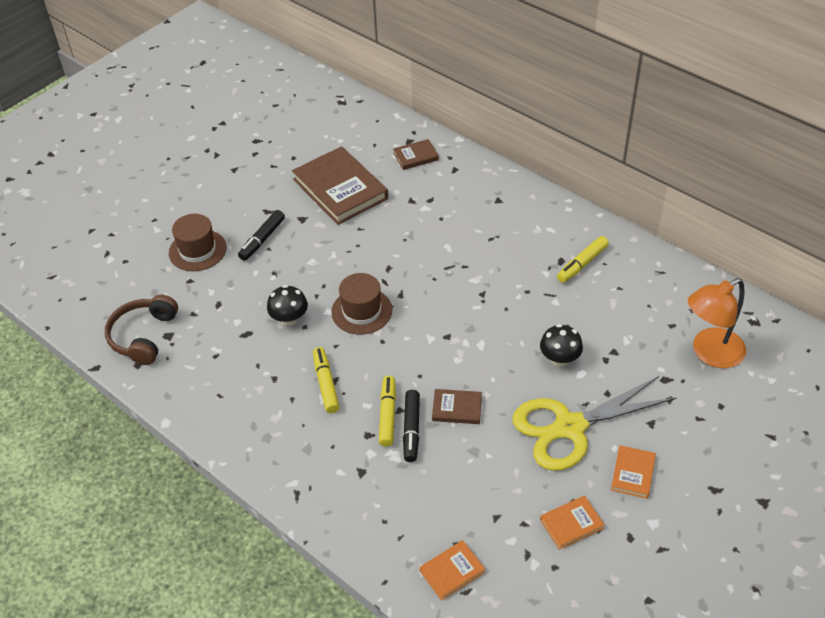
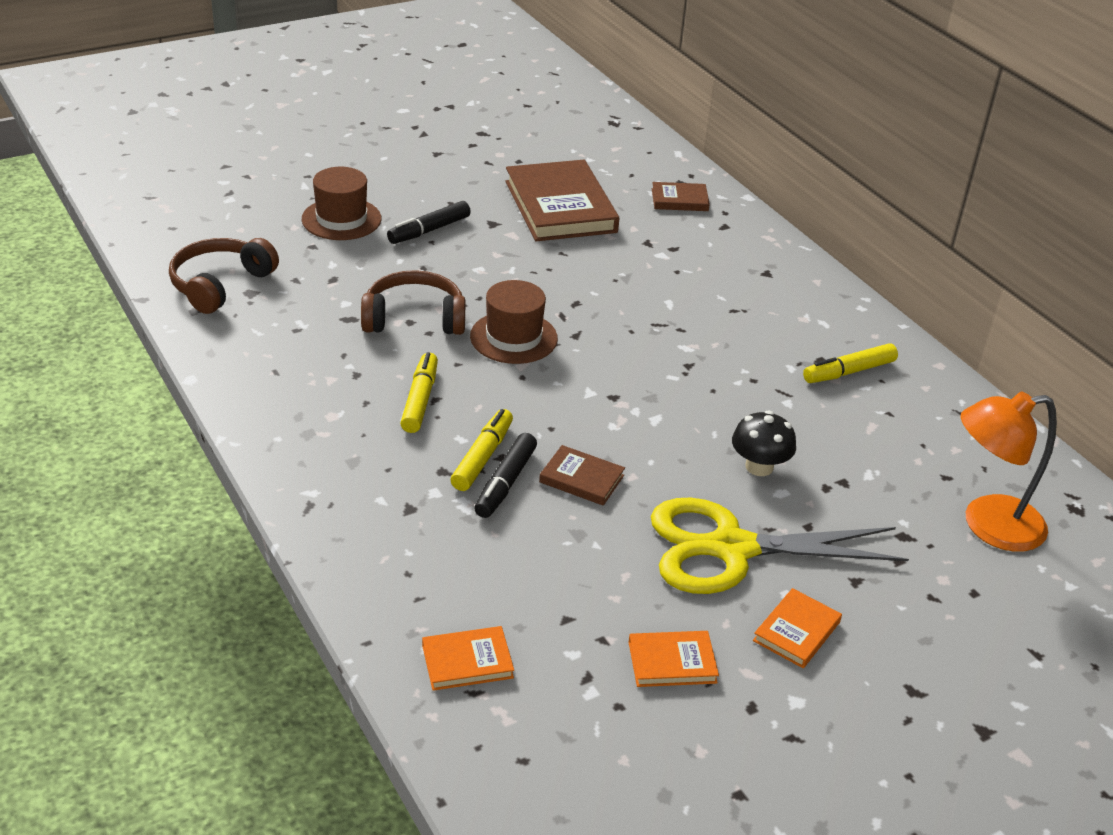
camera: 15 degrees right, 10 degrees down
black mushroom [267,285,308,326] -> brown headphones [361,270,466,335]

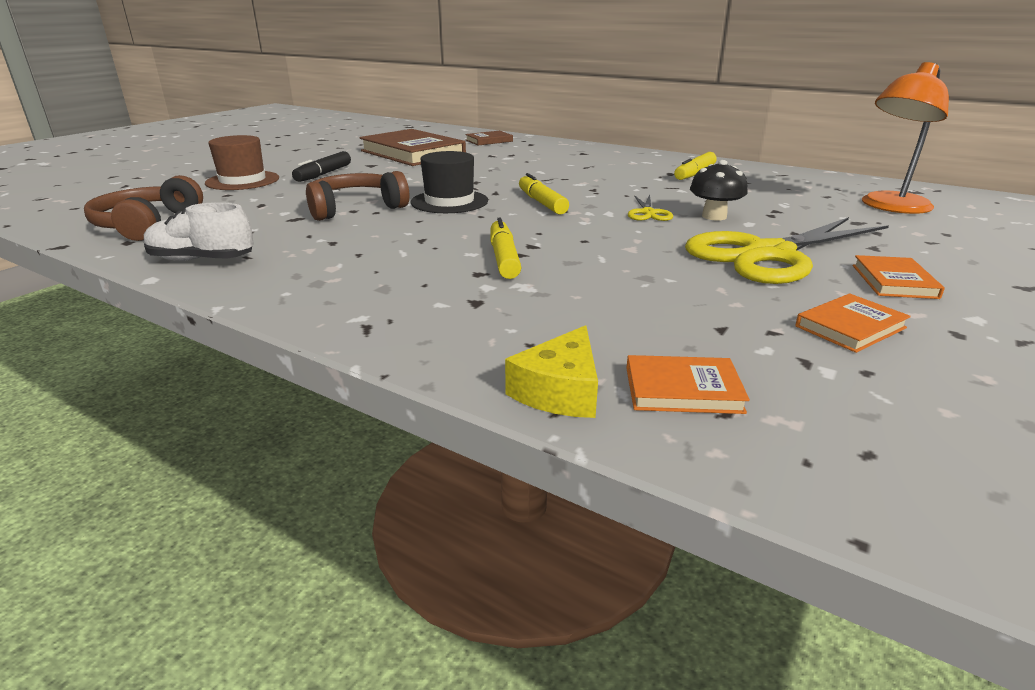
camera: 25 degrees left, 10 degrees down
yellow marker [400,352,438,433] -> yellow marker moved to [519,173,569,215]
orange book [422,626,514,691] -> orange book turned 45 degrees clockwise [626,355,750,414]
brown hat [470,280,558,364] -> black hat [410,151,488,213]
black marker [474,433,537,518] -> none
brown book [539,445,625,506] -> none
none -> white shoe [144,202,254,261]
none -> yellow cheese [505,325,598,418]
none -> yellow scissors [628,195,673,221]

